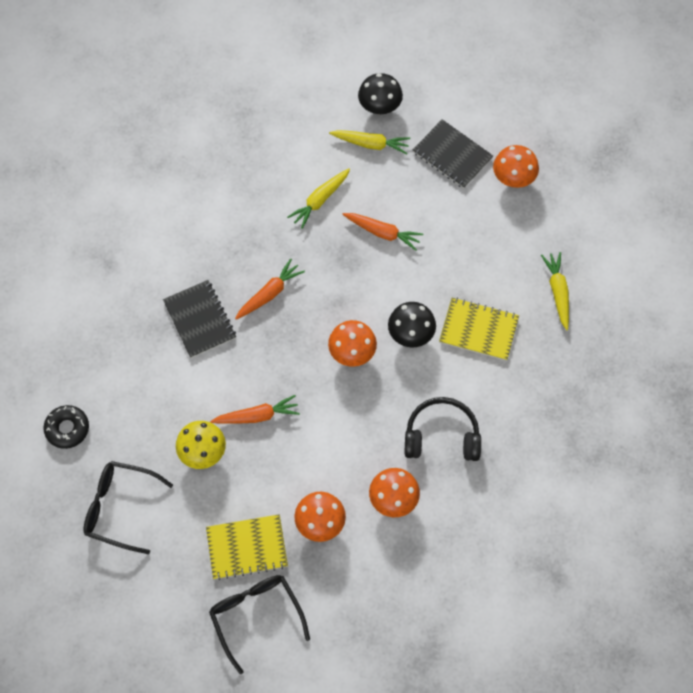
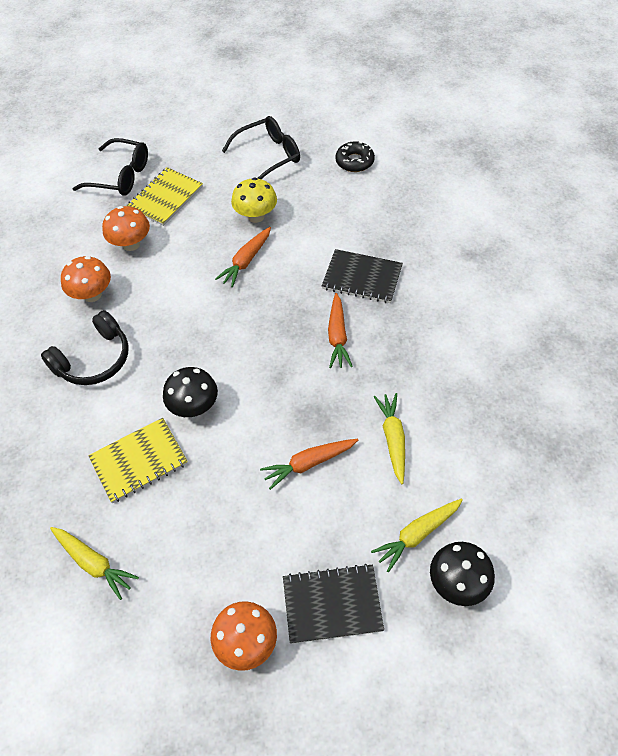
camera: 135 degrees right, 10 degrees down
orange mushroom [328,320,377,367] -> none

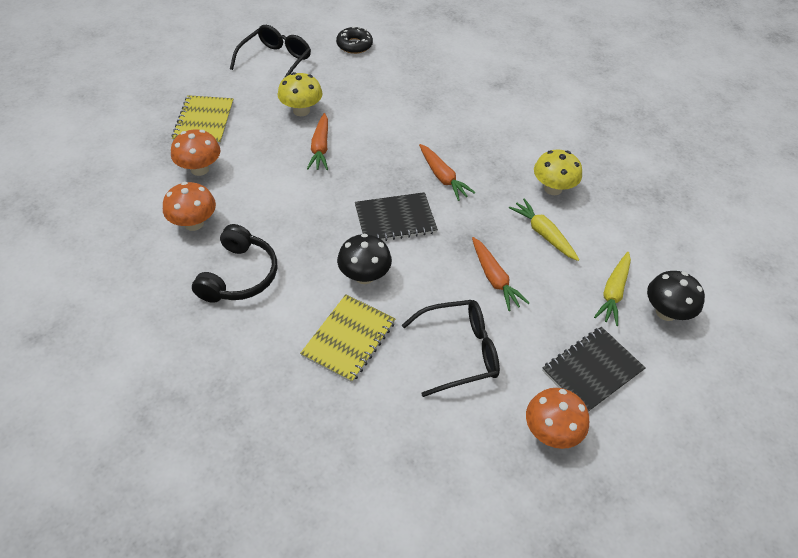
camera: 35 degrees left, 5 degrees down
yellow carrot [50,527,139,600] -> none
black glasses [73,138,148,196] -> black glasses moved to [402,300,500,397]
orange carrot [260,439,358,490] -> orange carrot turned 60 degrees counterclockwise [472,237,529,311]
black notebook [322,249,403,303] -> black notebook moved to [355,192,438,241]
none -> yellow mushroom [534,149,582,195]

